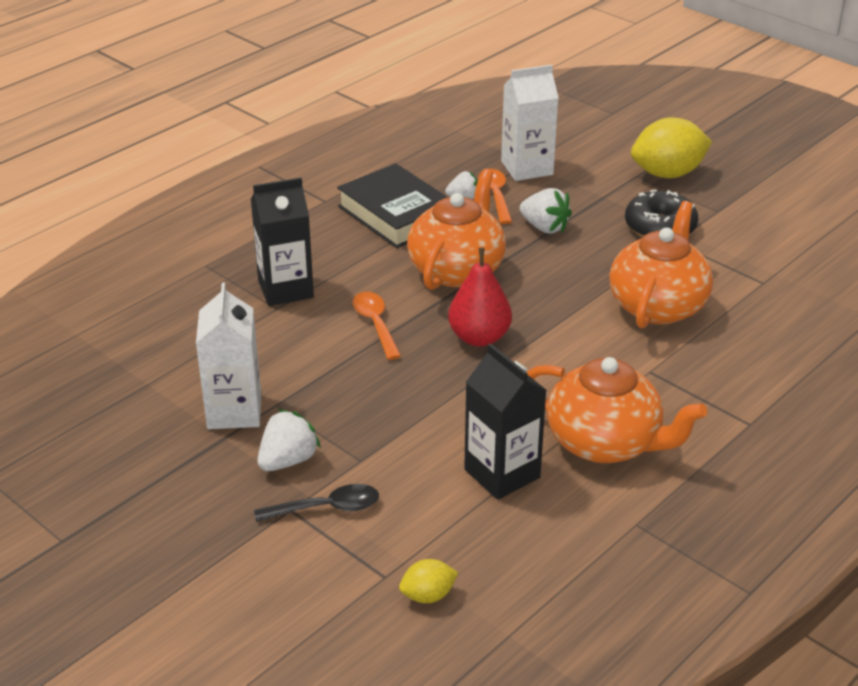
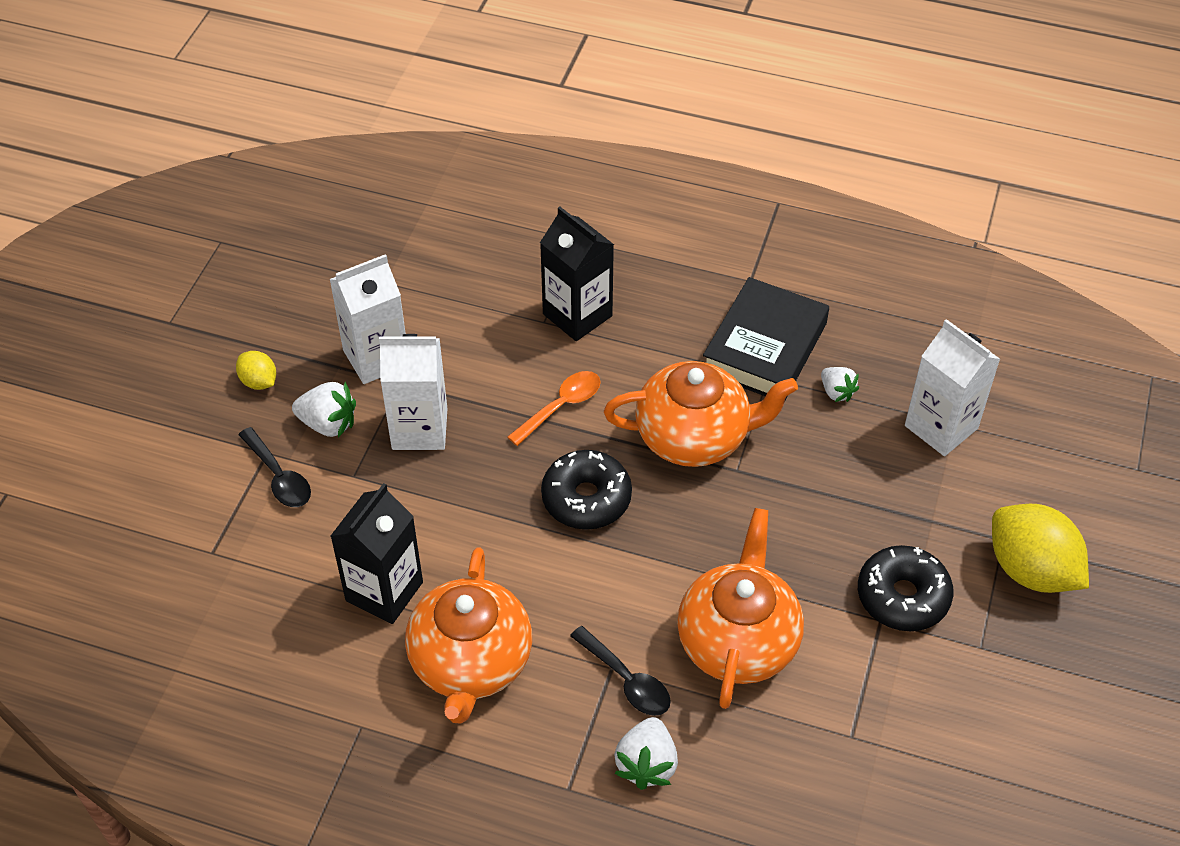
camera: 65 degrees right, 15 degrees up
yellow lemon [399,559,458,603] -> yellow lemon moved to [236,351,276,390]
red pear [448,248,512,347] -> black donut [541,450,632,530]
orange spoon [478,169,512,224] -> none
white strawberry [520,188,572,234] -> white strawberry moved to [614,717,678,790]
orange teapot [609,201,713,328] -> orange teapot turned 75 degrees counterclockwise [677,508,804,709]
none -> white carton [379,334,447,450]
none -> black spoon [570,626,671,716]

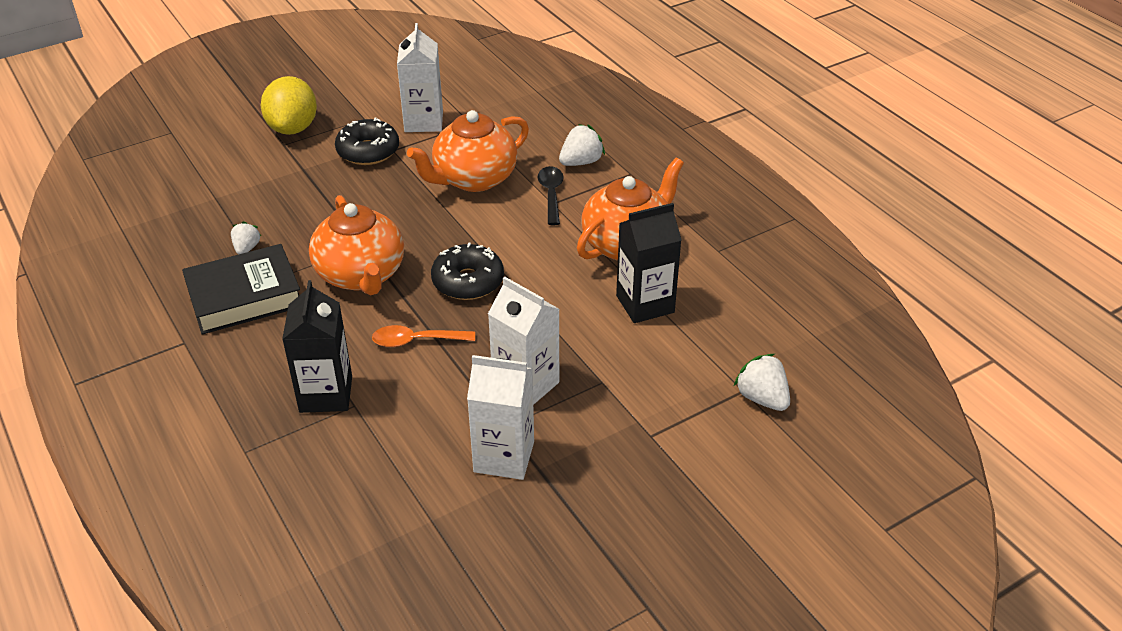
camera: 140 degrees left, 10 degrees down
yellow lemon [236,351,276,390] -> none
black spoon [238,427,311,507] -> none
white strawberry [292,382,356,438] -> white strawberry moved to [734,354,790,411]
orange teapot [604,361,798,467] -> orange teapot turned 150 degrees counterclockwise [309,195,404,295]
white carton [905,319,1000,456] -> white carton moved to [397,23,443,132]

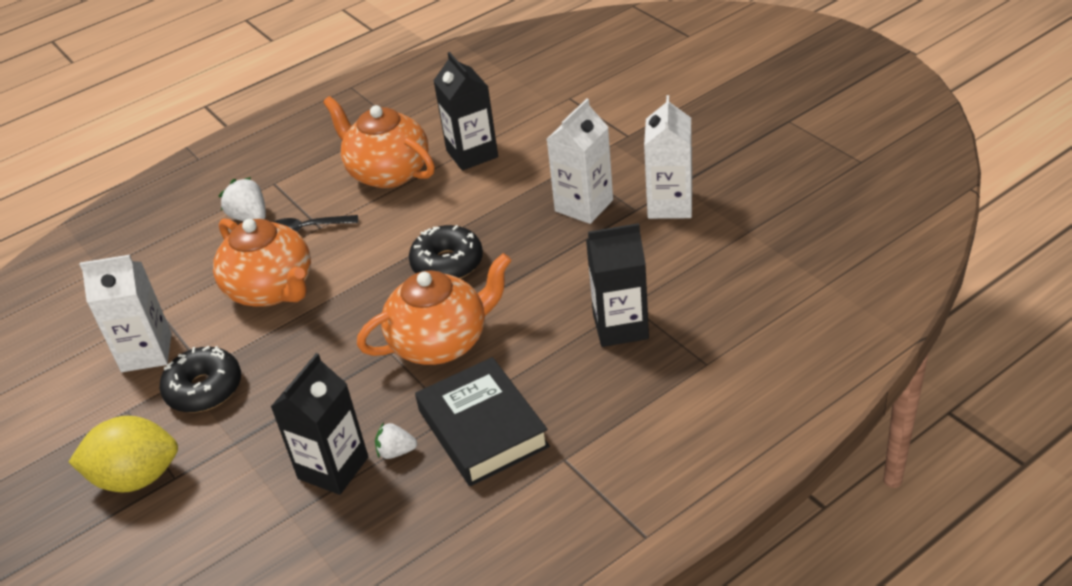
camera: 90 degrees left, 0 degrees up
orange spoon [372,325,475,347] -> none
white strawberry [734,354,790,411] -> none
none -> black carton [271,353,368,495]

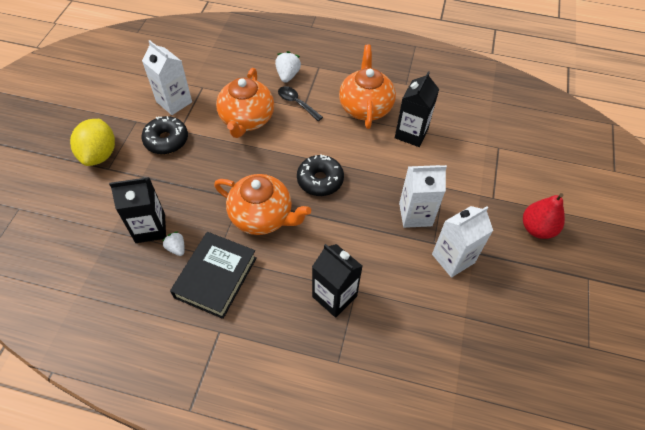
camera: 45 degrees right, 15 degrees up
yellow lemon [69,416,178,493] -> yellow lemon turned 45 degrees clockwise [70,119,115,166]
none -> red pear [523,193,565,239]

